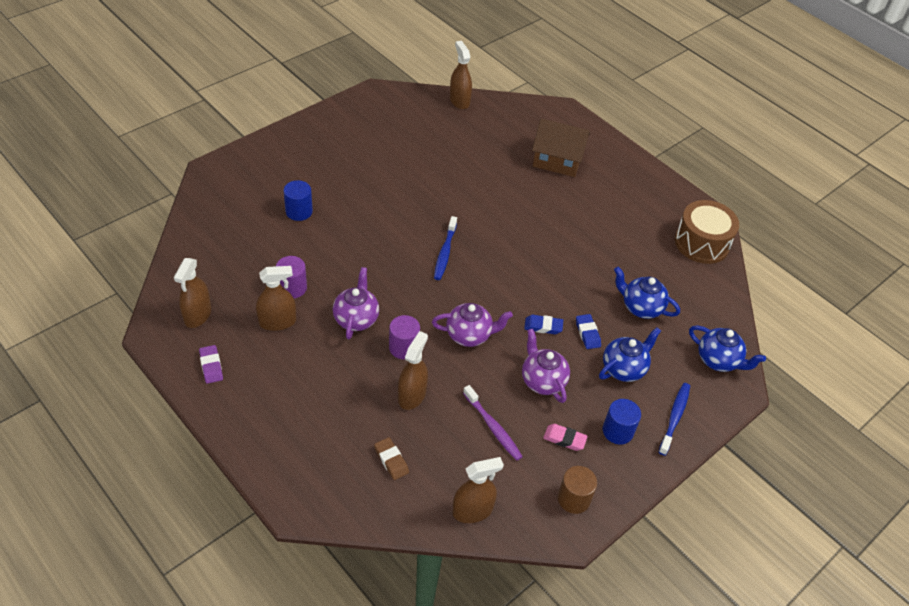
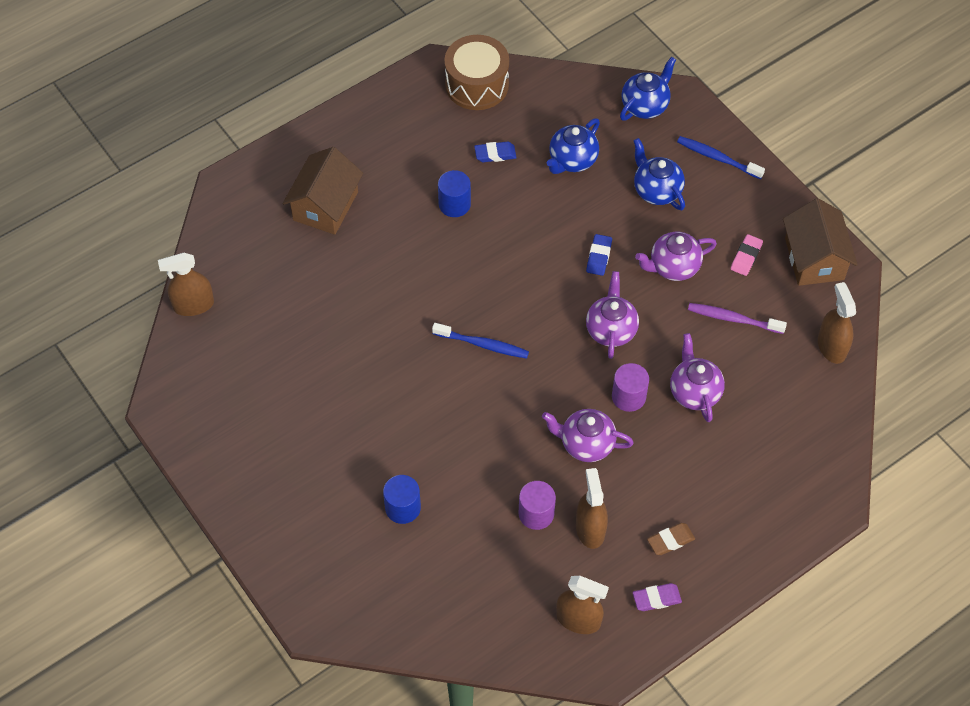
camera: 80 degrees left, 10 degrees up
brown eraser [374,437,409,480] -> brown eraser moved to [647,523,695,555]
brown spray bottle [398,331,428,410] -> purple teapot [670,333,725,422]
purple toothbrush [463,385,523,461] -> purple toothbrush turned 135 degrees counterclockwise [688,303,787,334]
brown cylinder [558,466,597,514] -> brown house [783,198,858,286]
blue eraser [576,314,601,349] -> blue eraser moved to [474,142,516,162]
blue cylinder [603,399,641,445] -> blue cylinder moved to [438,170,471,217]

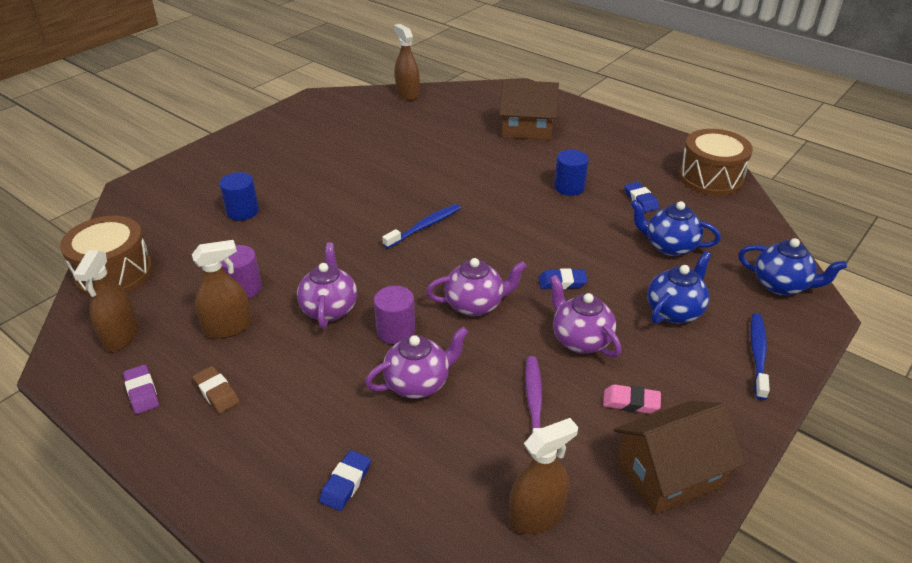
camera: 75 degrees right, 20 degrees down
blue toothbrush [432,323,529,359] -> blue toothbrush turned 135 degrees counterclockwise [382,204,461,249]
none -> brown drum [60,216,153,297]
none -> blue eraser [319,450,371,511]

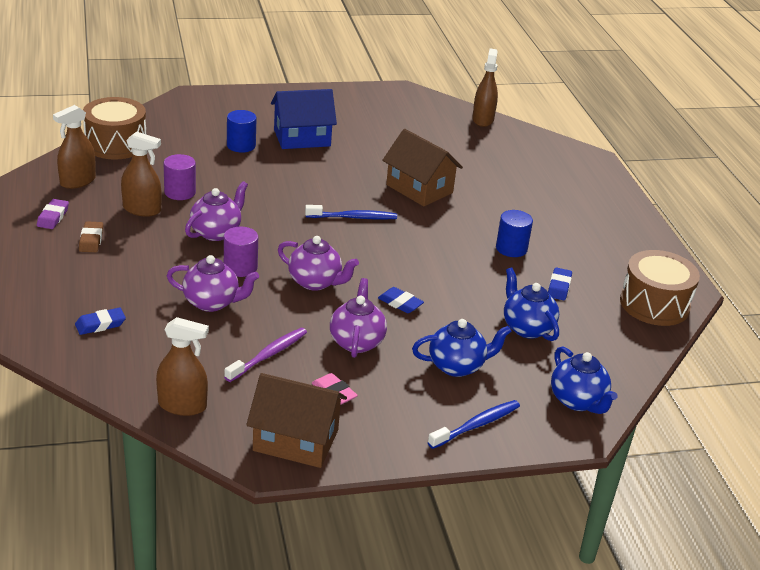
camera: 35 degrees right, 5 degrees down
brown house [499,80,559,140] -> brown house moved to [382,129,463,207]
none -> blue house [271,89,337,149]

